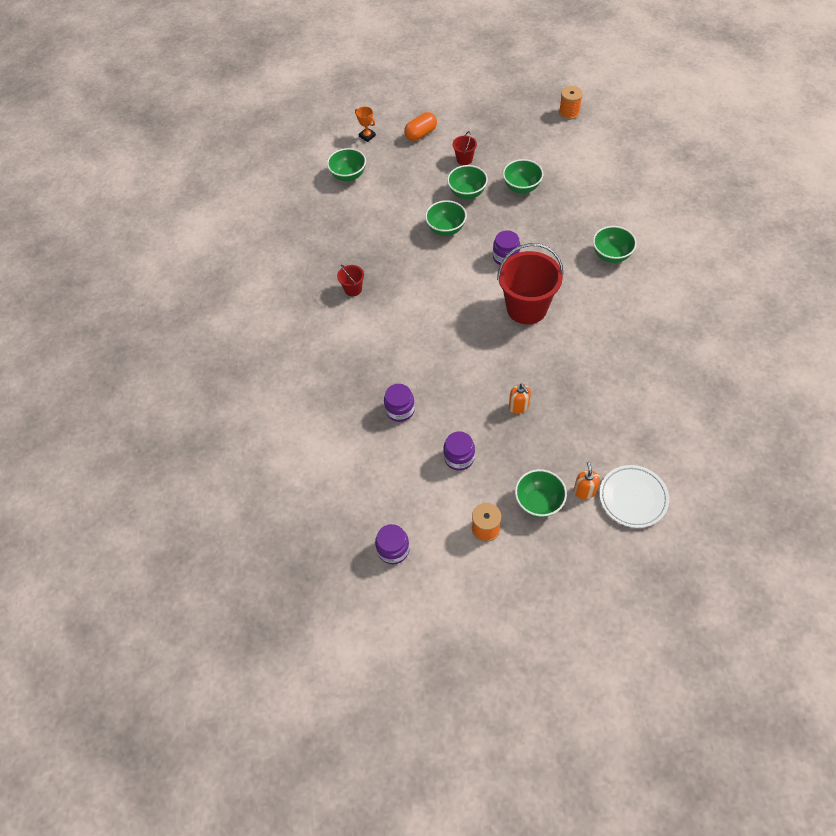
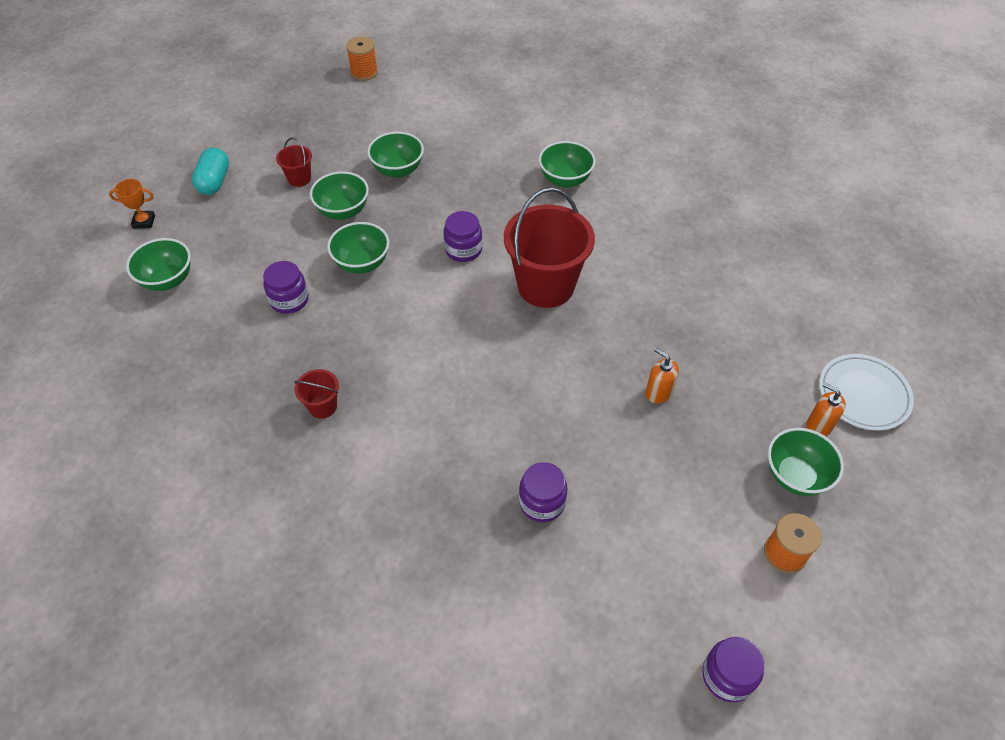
camera: 50 degrees left, 5 degrees down
orange capsule [404,112,437,141] -> turquoise capsule [192,147,229,195]
purple jar [443,431,475,471] -> purple jar moved to [263,261,309,314]
orange soap dispenser [509,384,531,414] -> orange soap dispenser turned 150 degrees counterclockwise [646,348,679,404]

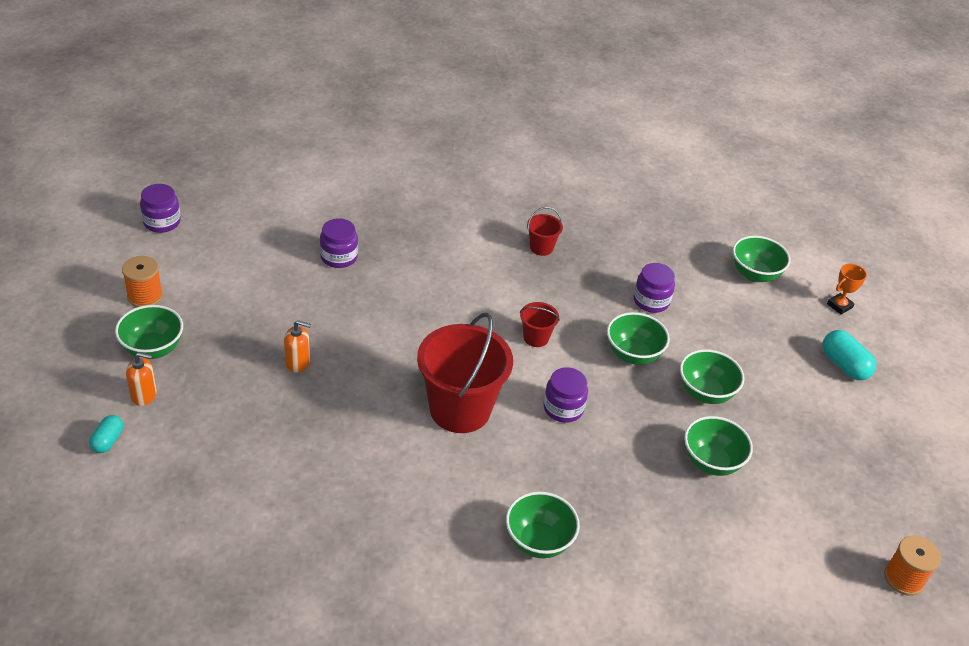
camera: 140 degrees right, 10 degrees down
red bucket [276,138,312,187] -> red bucket moved to [520,302,560,347]
white plate [819,354,914,431] -> turquoise capsule [89,415,123,453]

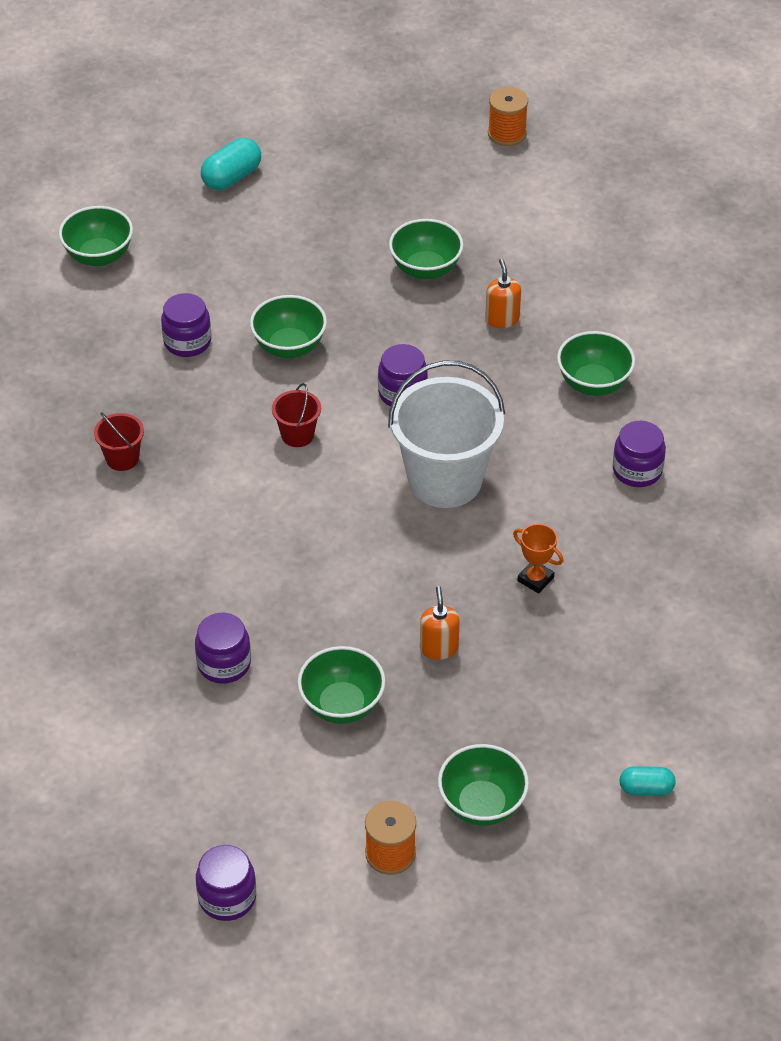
camera: 100 degrees left, 5 degrees up
orange soap dispenser [126,352,157,406] -> orange soap dispenser moved to [485,259,521,328]
red bucket [417,312,513,433] -> white bucket [388,361,505,508]
green bowl [680,349,744,404] -> green bowl moved to [298,646,386,724]
orange trophy [827,264,867,315] -> orange trophy moved to [513,524,563,594]
none -> purple jar [613,421,666,487]

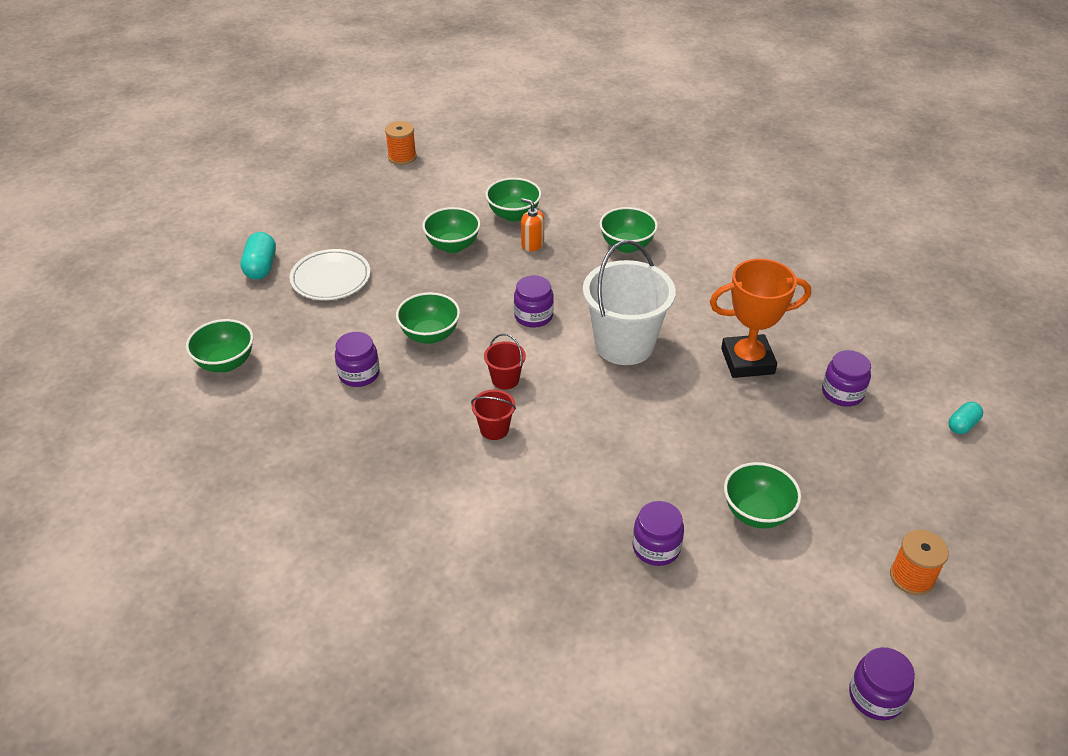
camera: 45 degrees left, 5 degrees down
red bucket [94,412,144,471] -> red bucket moved to [471,389,516,440]
orange soap dispenser [420,586,460,660] -> none
green bowl [438,744,529,826] -> green bowl moved to [486,178,541,222]
orange trophy [513,524,563,594] -> orange trophy [710,259,811,378], size x2.10
purple jar [613,421,666,487] -> purple jar moved to [822,350,871,407]
none -> white plate [290,249,370,300]

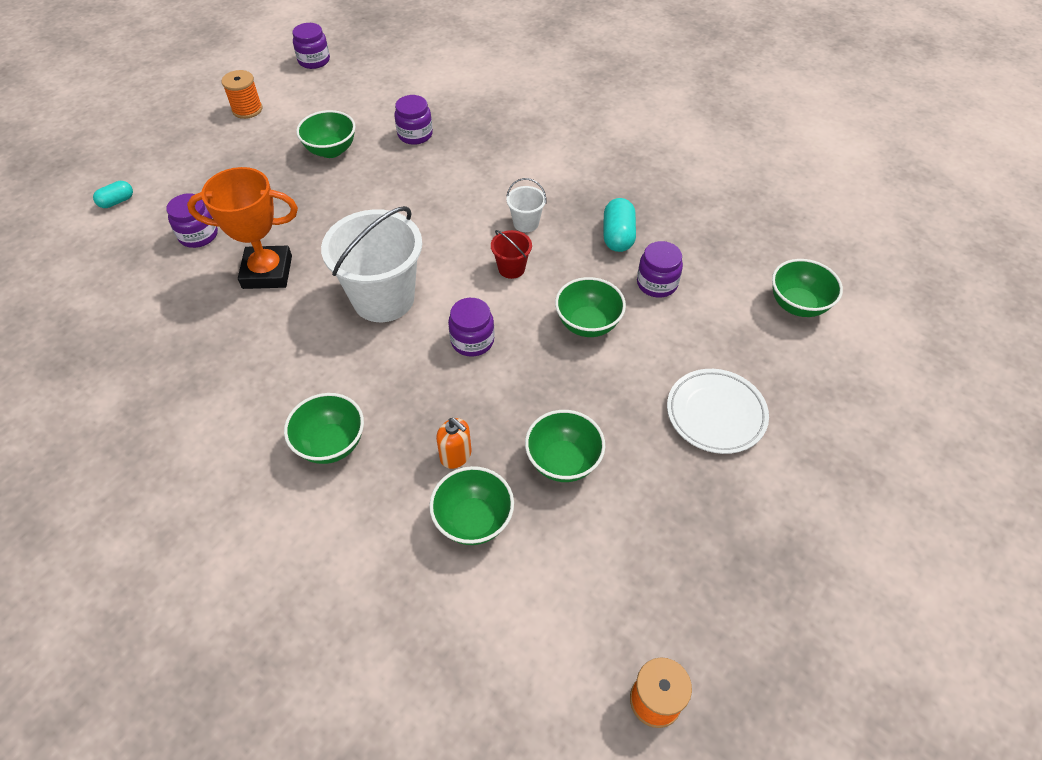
camera: 175 degrees left, 10 degrees up
turquoise capsule [241,232,276,279] -> turquoise capsule moved to [604,198,636,252]
red bucket [471,389,516,440] -> white bucket [506,178,546,232]

